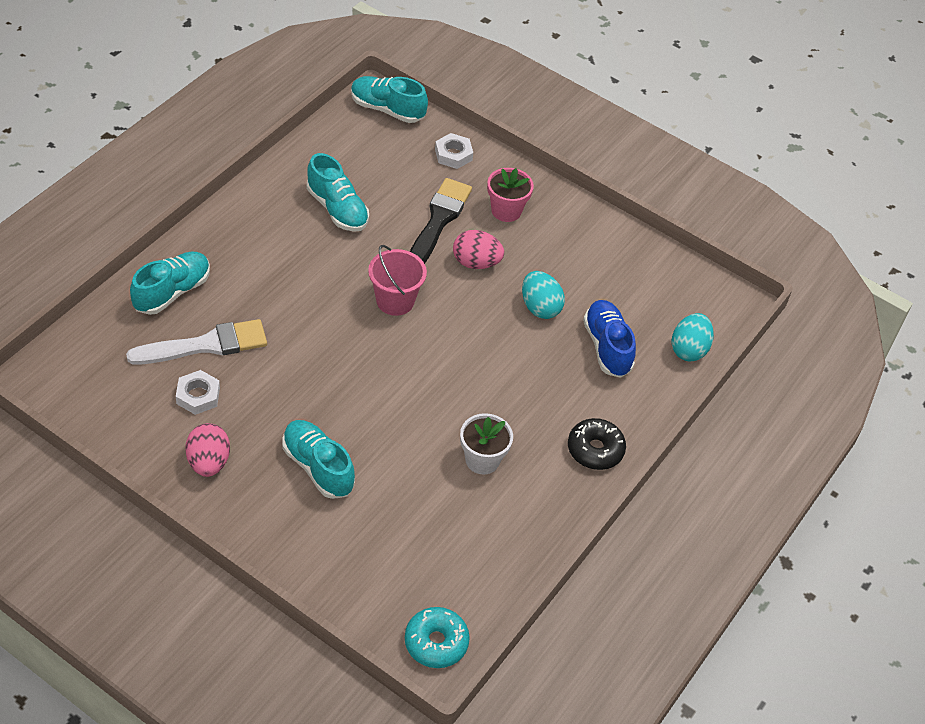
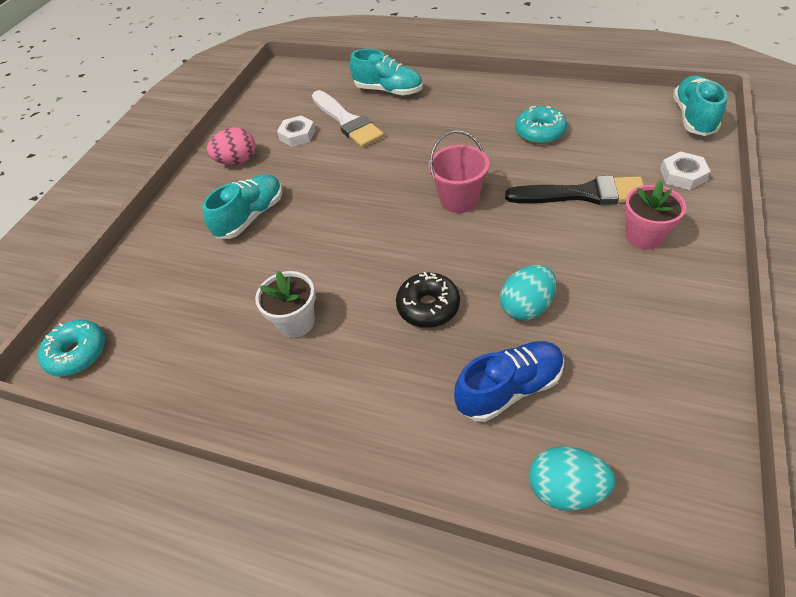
camera: 85 degrees right, 0 degrees up
turquoise shoe [307,153,369,232] -> turquoise donut [515,106,567,144]
pink egg [453,230,504,269] -> none
black donut [568,418,626,470] -> black donut moved to [396,272,460,328]

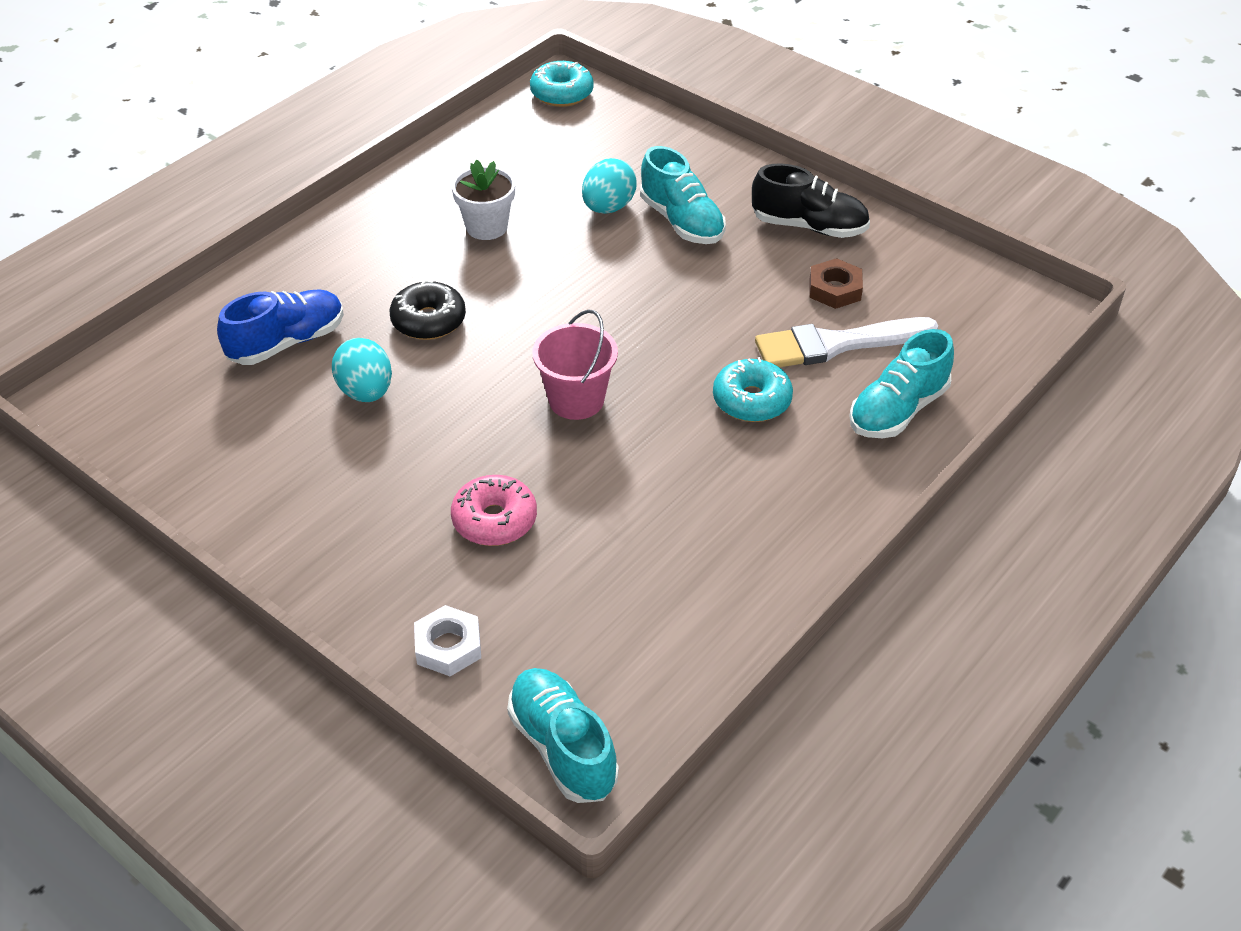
camera: 105 degrees right, 5 degrees down
pink egg [207,127,256,165] -> black shoe [752,164,870,238]
white nut [277,115,316,147] -> brown nut [810,258,863,309]
blue shoe [454,341,564,422] -> blue shoe turned 120 degrees counterclockwise [217,290,344,365]
black brush [505,175,644,205] -> pink donut [451,475,537,546]
turquoise donut [515,106,567,144] -> turquoise donut moved to [713,357,793,422]
turquoise egg [529,447,615,511] -> turquoise egg moved to [582,158,637,214]
pink flower pot [624,181,686,250] -> none
turquoise shoe [673,75,727,136] -> turquoise shoe turned 150 degrees counterclockwise [507,668,619,803]

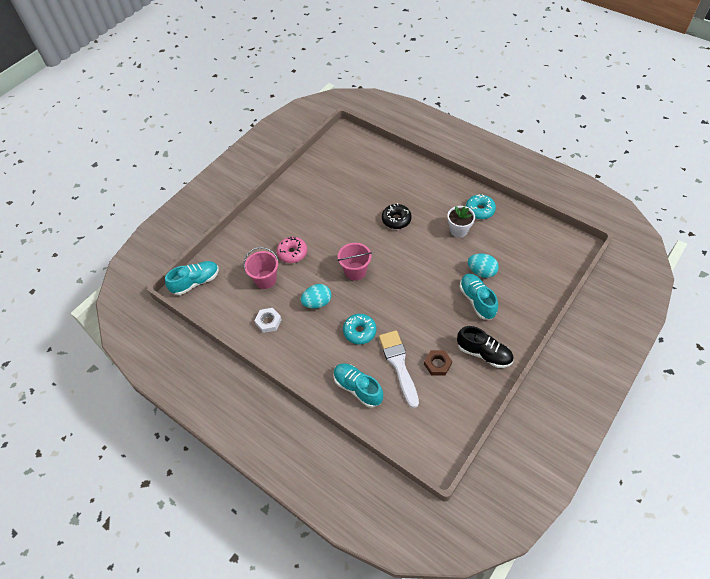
camera: 90 degrees right, 10 degrees up
blue shoe [217,290,344,365] -> none
turquoise egg [332,338,392,402] -> turquoise egg moved to [301,284,331,309]
white nut [414,605,481,676] -> white nut moved to [254,308,282,333]
turquoise donut [530,61,594,107] -> turquoise donut moved to [466,194,496,219]
turquoise shoe [640,146,726,244] -> turquoise shoe turned 105 degrees clockwise [459,274,498,320]
black shoe [752,164,870,238] -> black shoe turned 75 degrees counterclockwise [457,326,513,368]
none -> pink bucket [244,247,278,289]

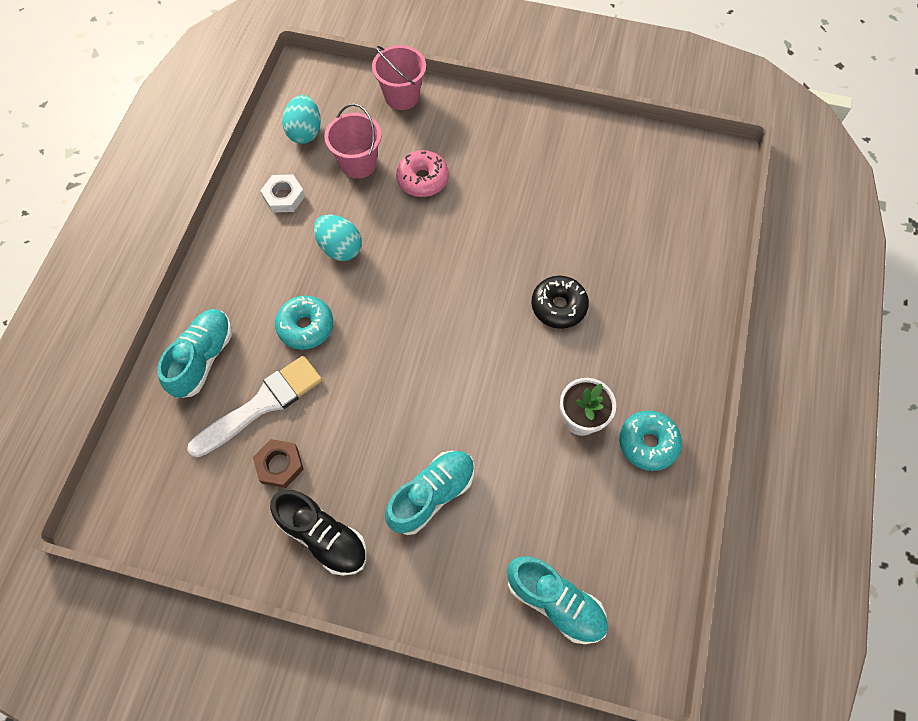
camera: 65 degrees right, 10 degrees up
turquoise shoe [165,261,219,295] -> turquoise shoe moved to [507,556,608,644]
pink bucket [338,243,372,281] -> pink bucket moved to [372,45,426,110]
black shoe [457,326,513,368] -> black shoe turned 60 degrees counterclockwise [270,490,367,576]
turquoise egg [468,254,499,278] -> turquoise egg moved to [282,95,321,144]

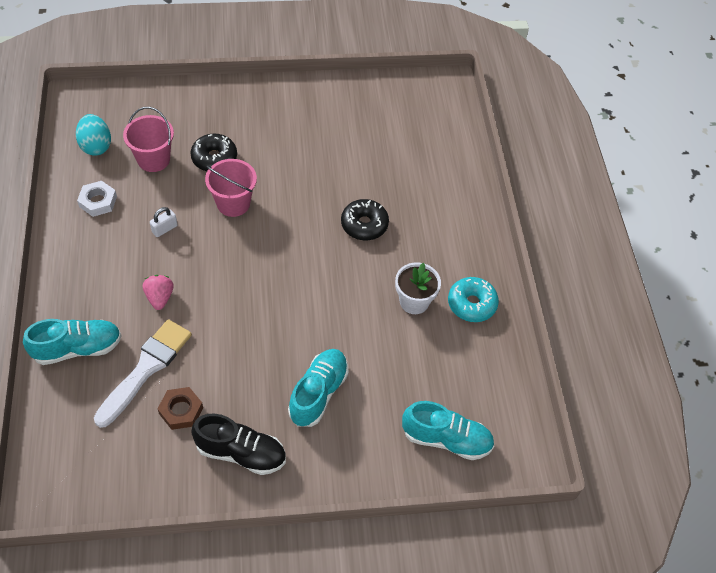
camera: 25 degrees left, 10 degrees down
turquoise shoe [157,309,232,398] -> turquoise shoe turned 75 degrees clockwise [23,319,122,365]
turquoise donut [275,296,333,350] -> pink strawberry [143,275,174,310]
turquoise egg [314,214,362,261] -> white padlock [150,207,178,237]
pink bucket [372,45,426,110] -> pink bucket moved to [205,159,257,217]
pink donut [396,150,449,197] -> black donut [190,134,237,171]

